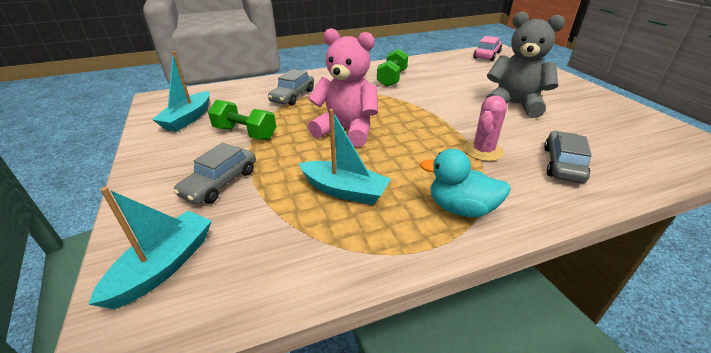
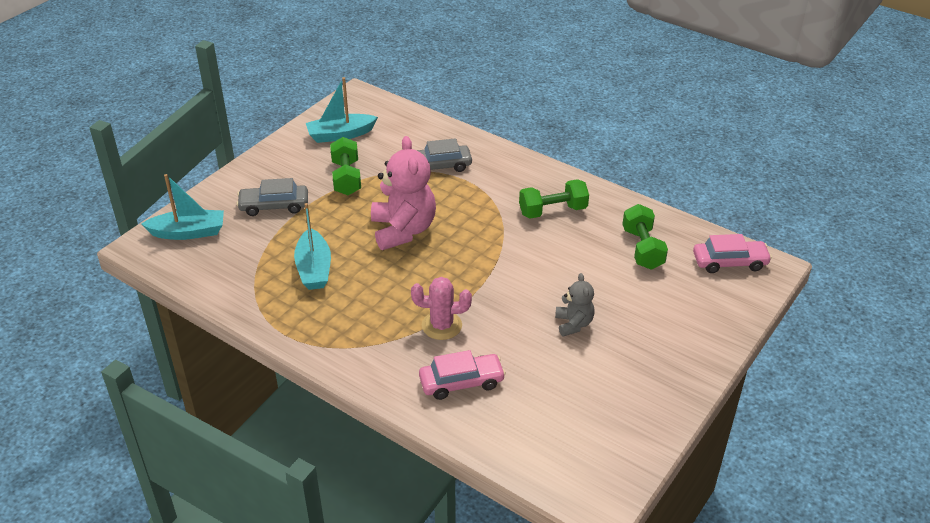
camera: 55 degrees right, 5 degrees up
turquoise duck [420,149,511,217] -> none
grey teddy bear [486,12,565,118] -> grey teddy bear [555,273,595,337], size x0.53
grey car [544,131,592,183] -> pink car [419,350,506,400]
none -> green dumbbell [622,204,668,270]

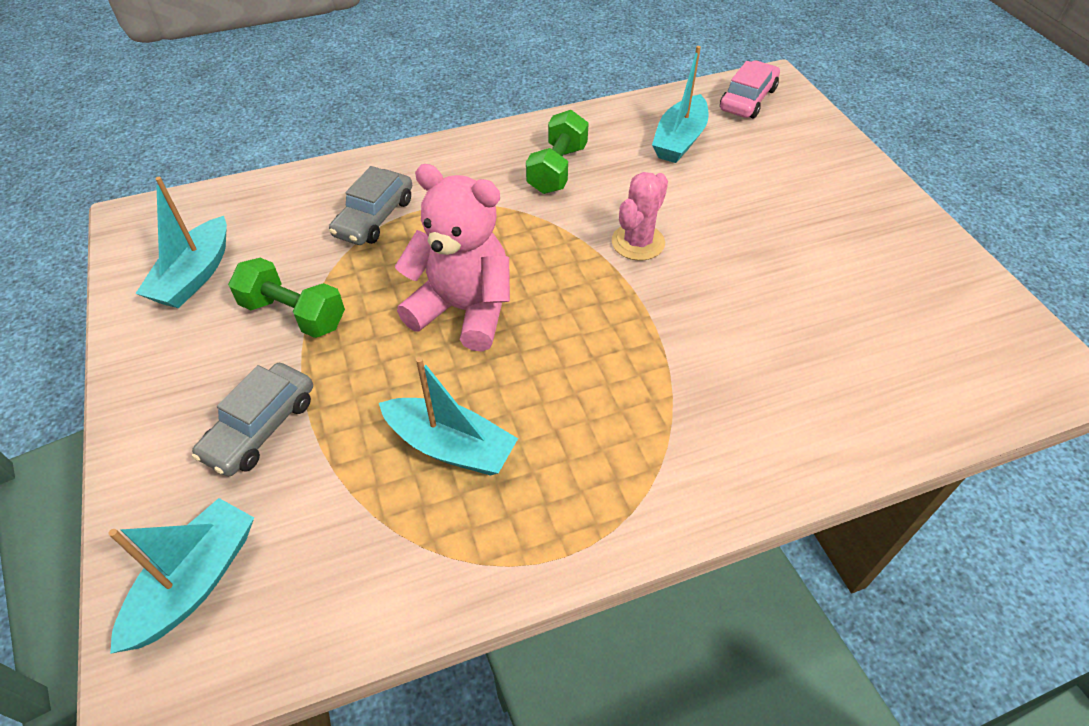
camera: 55 degrees left, 10 degrees up
pink cactus [411,277,472,340] -> pink cactus moved to [612,172,668,261]
pink car [419,350,506,400] -> none
grey teddy bear [555,273,595,337] -> none
green dumbbell [622,204,668,270] -> turquoise boat [652,46,709,163]

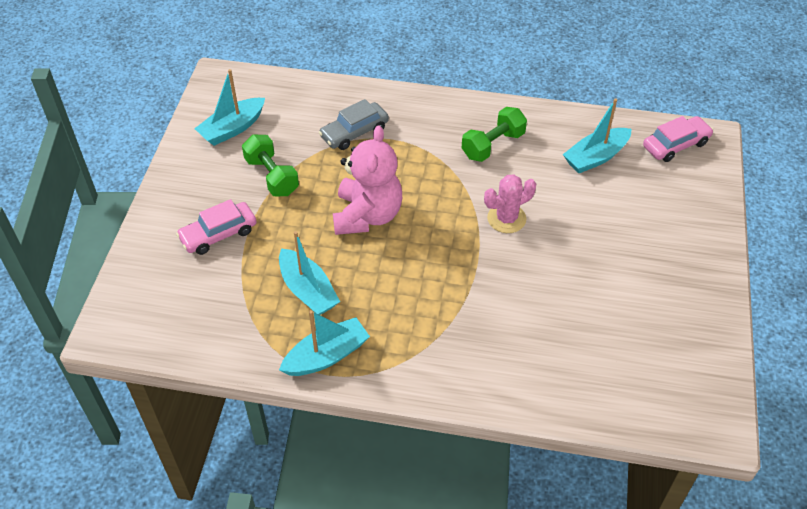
camera: 30 degrees right, 0 degrees up
turquoise boat [109,498,254,654] -> turquoise boat moved to [279,310,370,376]
grey car [192,363,313,476] -> pink car [176,199,257,255]
pink teddy bear [395,164,510,351] -> pink teddy bear turned 45 degrees clockwise [333,125,402,235]

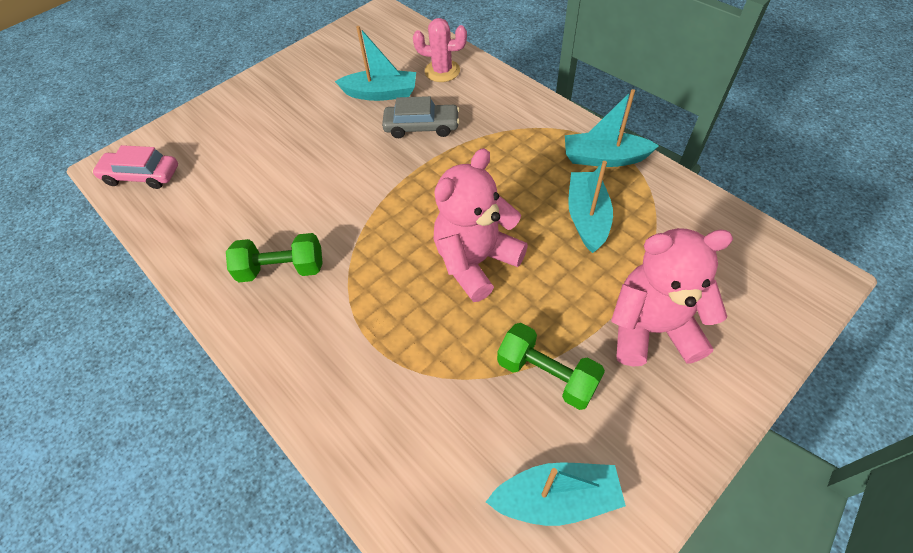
camera: 140 degrees left, 5 degrees up
pink car [176,199,257,255] -> pink teddy bear [611,228,733,366]
green dumbbell [242,135,299,196] -> green dumbbell turned 60 degrees counterclockwise [497,323,605,410]
grey car [319,99,389,150] -> grey car moved to [382,96,460,138]
pink cactus [484,174,536,233] -> pink cactus moved to [413,18,467,82]
turquoise boat [563,99,632,173] -> turquoise boat moved to [335,26,416,101]

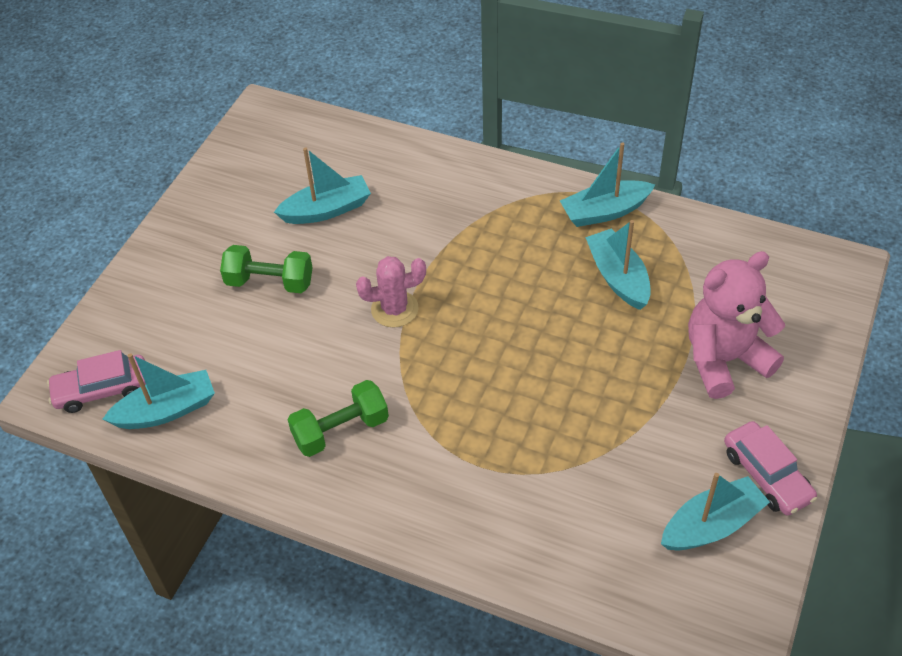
camera: 25 degrees left, 5 degrees down
grey car [382,96,460,138] -> none
pink cactus [413,18,467,82] -> pink cactus moved to [356,256,426,328]
pink teddy bear [433,148,528,302] -> none
green dumbbell [497,323,605,410] -> green dumbbell moved to [220,245,313,293]
none -> turquoise boat [102,353,215,429]
none -> pink car [724,421,817,516]

